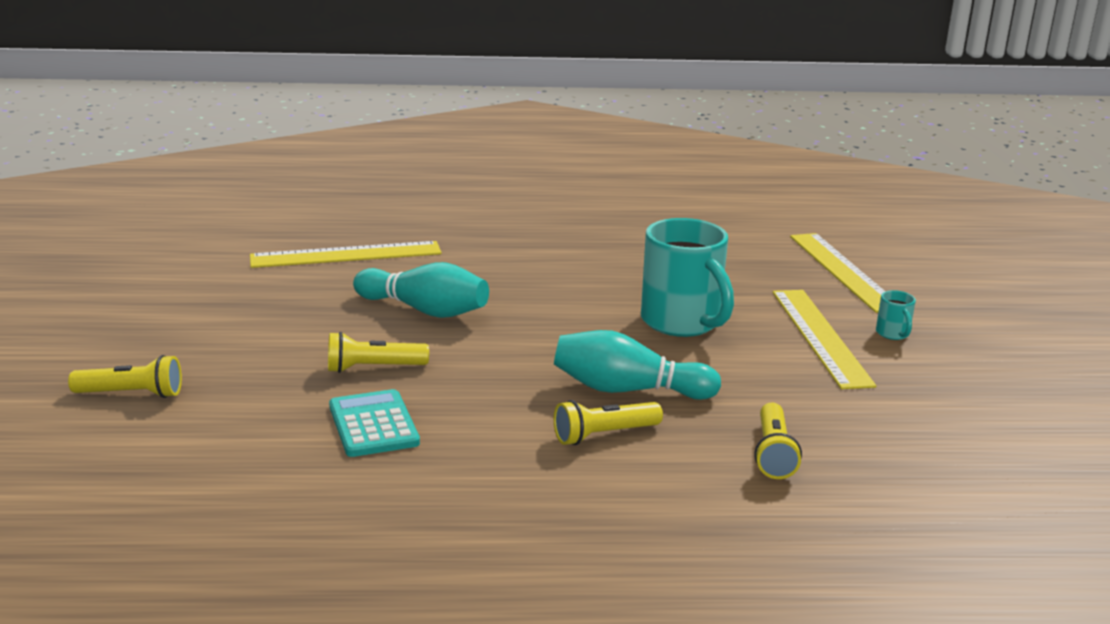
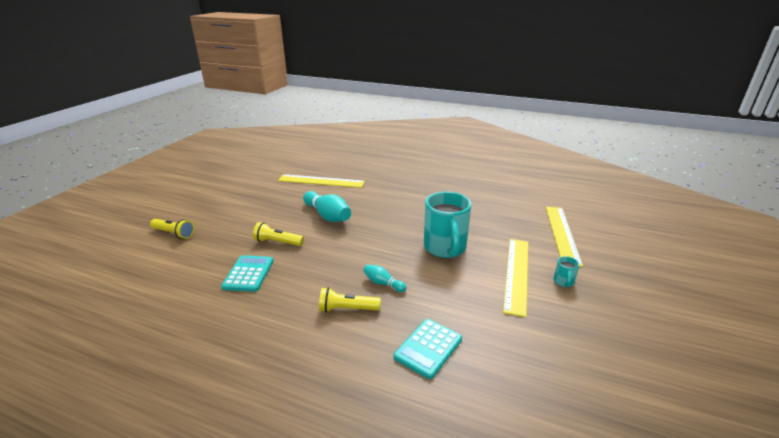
camera: 25 degrees right, 5 degrees up
turquoise bowling pin [554,330,721,400] -> turquoise bowling pin [363,264,407,292], size x0.52
yellow flashlight [754,403,802,479] -> turquoise calculator [394,319,462,379]

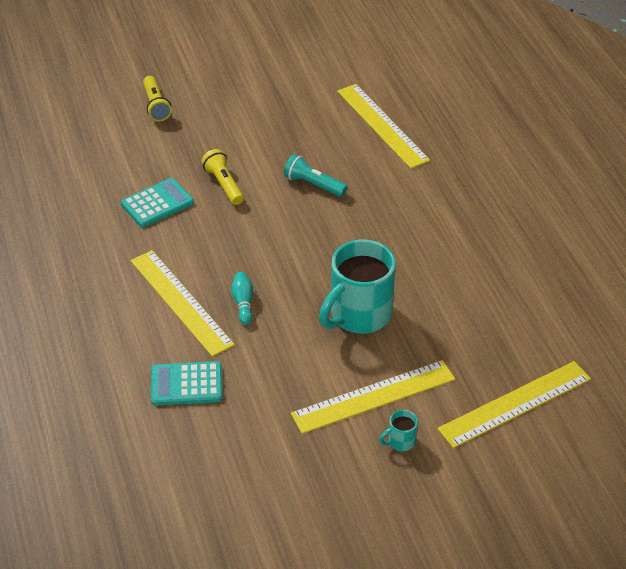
camera: 50 degrees right, 15 degrees up
turquoise bowling pin [303,191,351,222] -> turquoise flashlight [284,154,347,197]
yellow flashlight [319,287,381,312] -> yellow ruler [131,250,235,357]

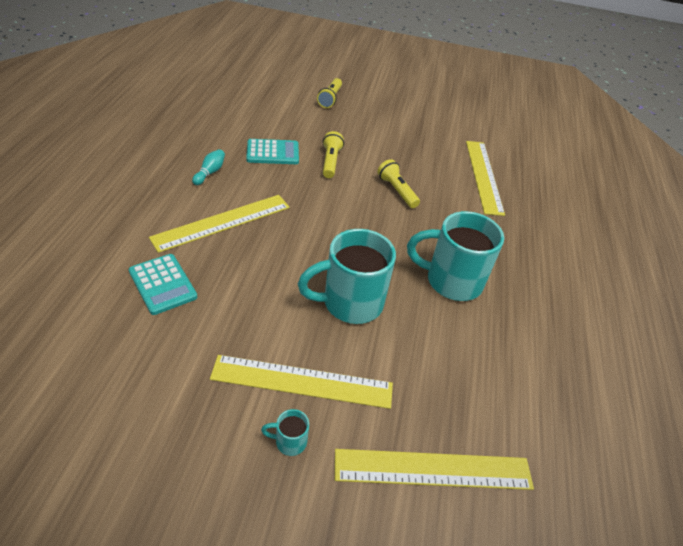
camera: 25 degrees right, 0 degrees up
yellow ruler [131,250,235,357] -> yellow ruler turned 60 degrees clockwise [149,195,290,253]
turquoise calculator [151,361,223,406] -> turquoise calculator turned 150 degrees counterclockwise [129,254,197,315]
turquoise bowling pin [231,272,253,325] -> turquoise bowling pin moved to [192,149,225,185]
turquoise flashlight [284,154,347,197] -> yellow flashlight [377,159,420,208]
none -> turquoise mug [407,211,504,301]

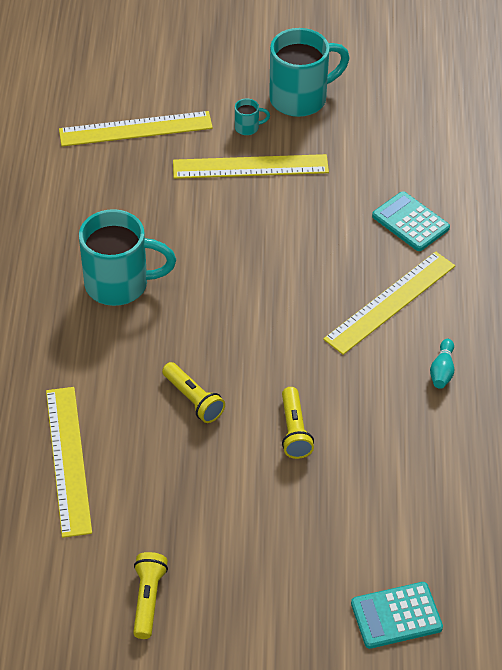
camera: 175 degrees right, 5 degrees up
turquoise calculator [246,139,299,164] -> turquoise calculator moved to [351,582,443,649]
turquoise mug [298,229,396,324] -> turquoise mug moved to [269,28,349,117]
yellow flashlight [317,78,342,108] -> yellow flashlight moved to [133,552,168,639]

